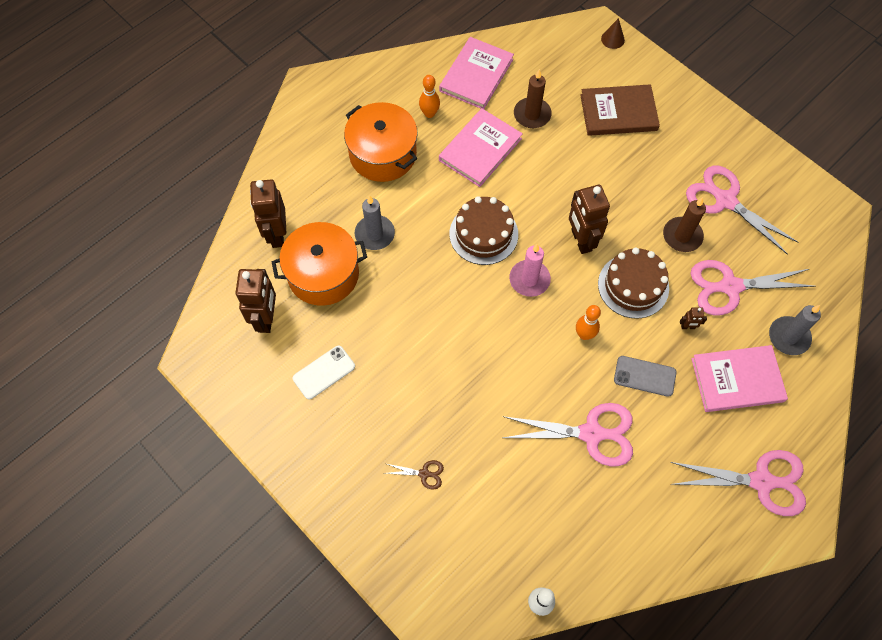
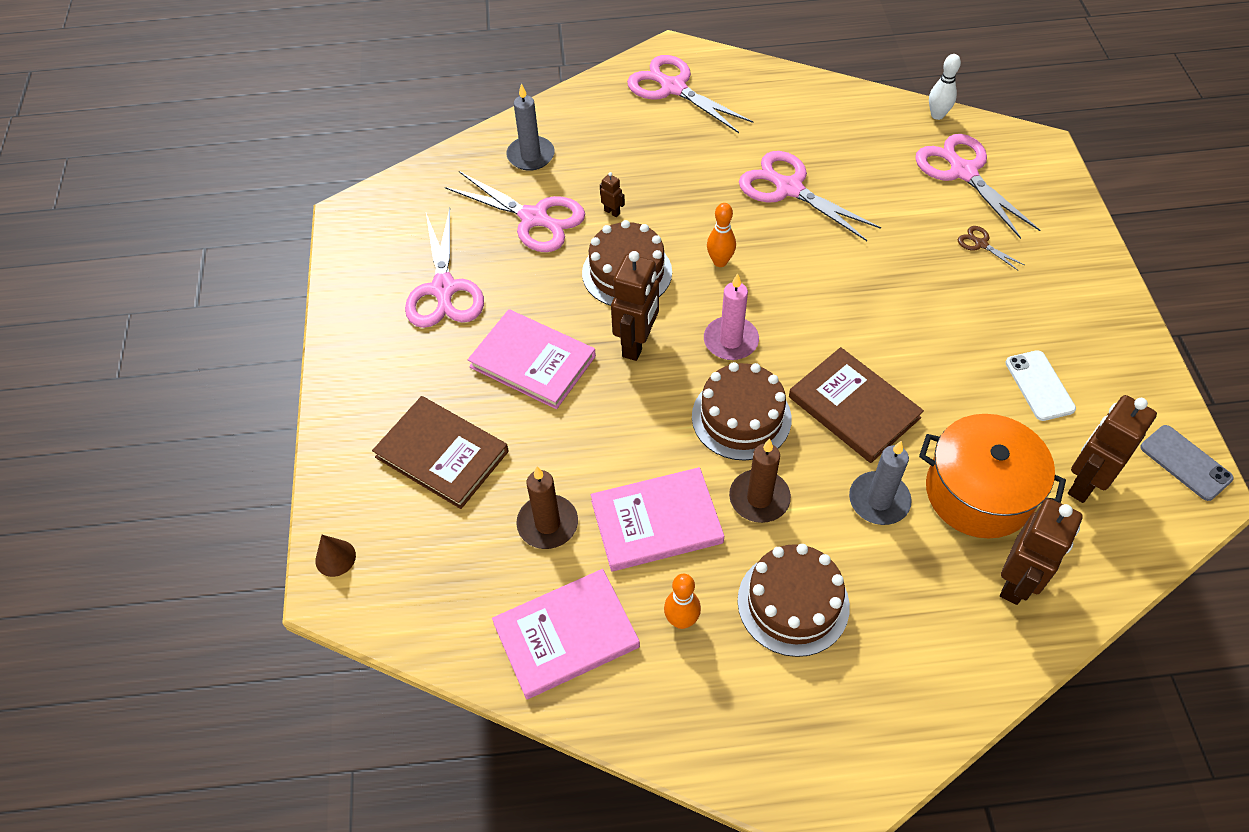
camera: 140 degrees left, 10 degrees down
white phone [293,346,355,399] -> white phone turned 75 degrees clockwise [1005,350,1076,421]
orange pot [344,102,418,182] -> brown cake [738,544,850,657]
grey phone [614,356,676,397] -> grey phone moved to [1140,425,1234,501]
brown candle [663,197,706,252] -> brown candle moved to [729,439,791,523]
pink book [691,345,788,412] -> pink book moved to [468,309,596,409]
none -> brown book [789,347,924,463]
none -> pink scissors [915,134,1040,239]

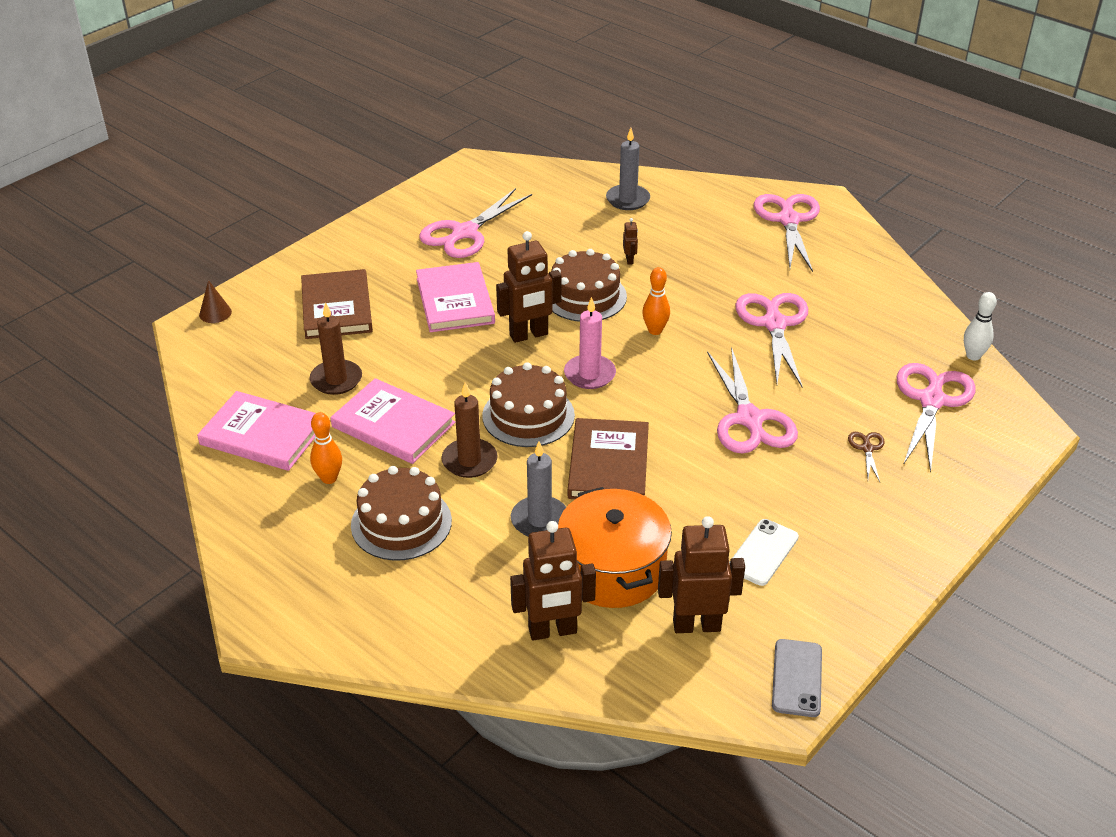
camera: 45 degrees right, 15 degrees down
pink scissors [445,171,585,252] -> pink scissors moved to [707,347,798,453]

